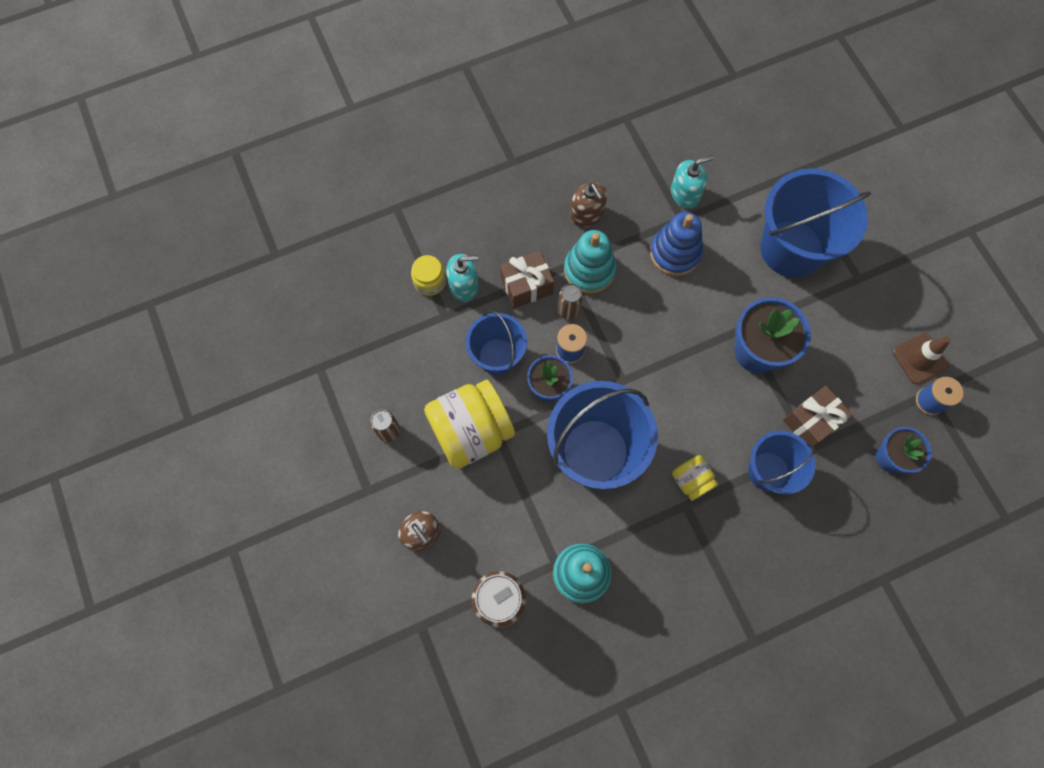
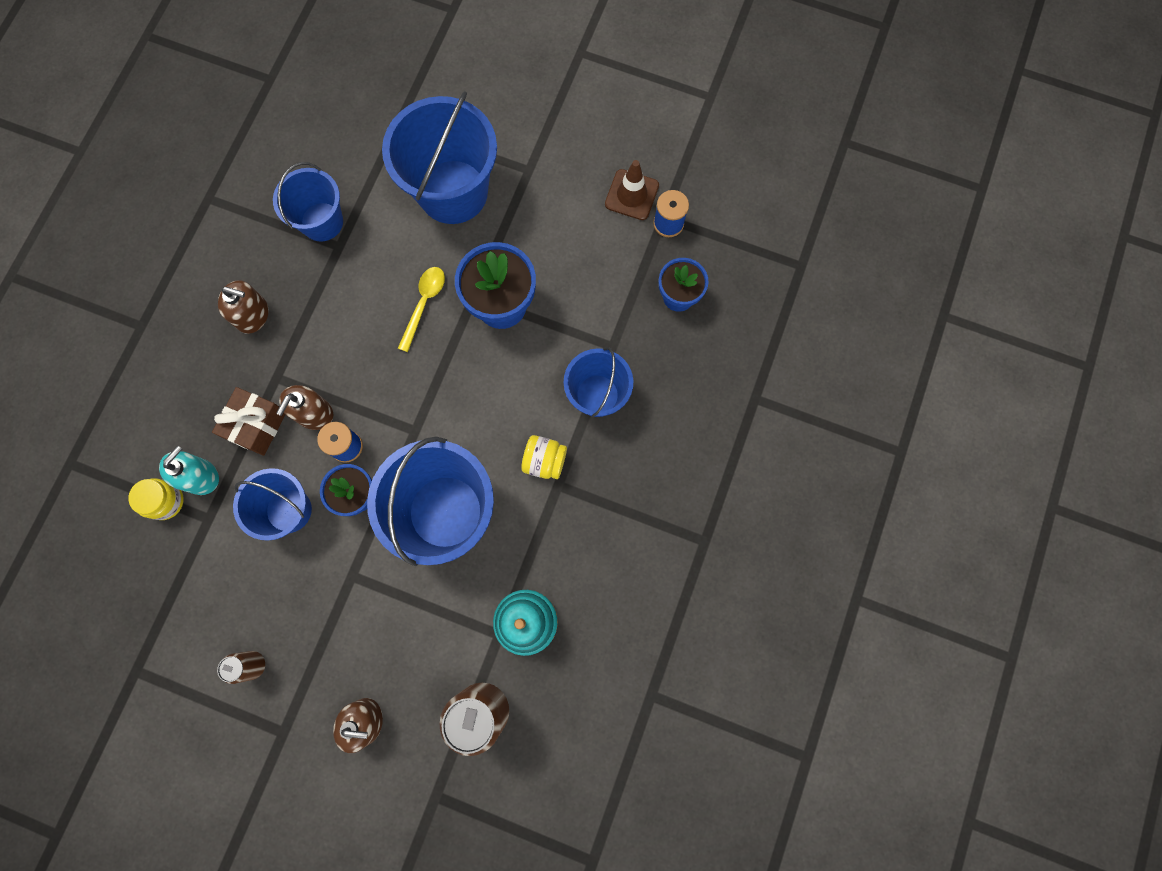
camera: 45 degrees left, 5 degrees up
yellow jar [424,380,515,469] -> none
brown can [558,283,583,320] -> brown soap dispenser [276,385,333,430]
turquoise stacking toy [564,230,616,294] -> none
blue stacking toy [650,212,703,276] -> none
turquoise soap dispenser [671,155,714,208] -> blue bucket [273,162,343,242]
brown gift [783,386,853,448] -> none
none -> yellow spoon [398,267,445,352]

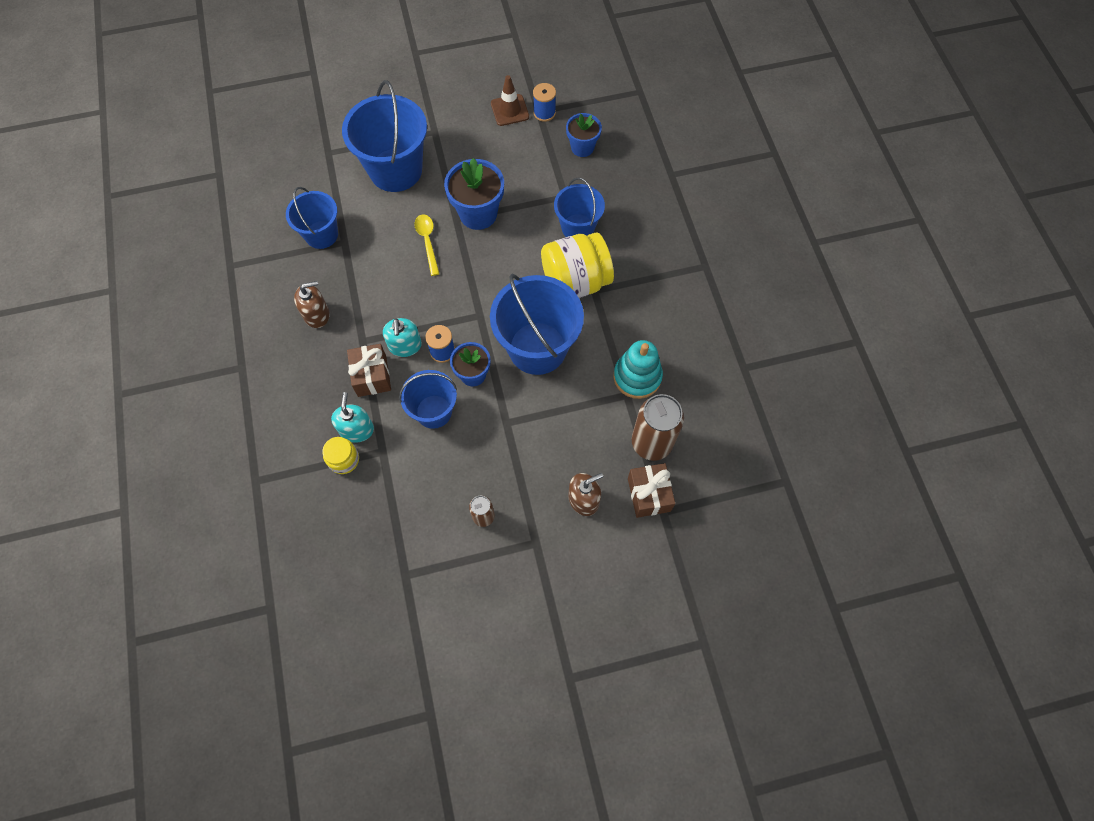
camera: 35 degrees left, 10 degrees down
brown soap dispenser [276,385,333,430] -> turquoise soap dispenser [383,318,422,357]
yellow jar [521,435,567,479] -> yellow jar [541,232,614,298], size x2.02
none -> brown gift [628,463,675,518]

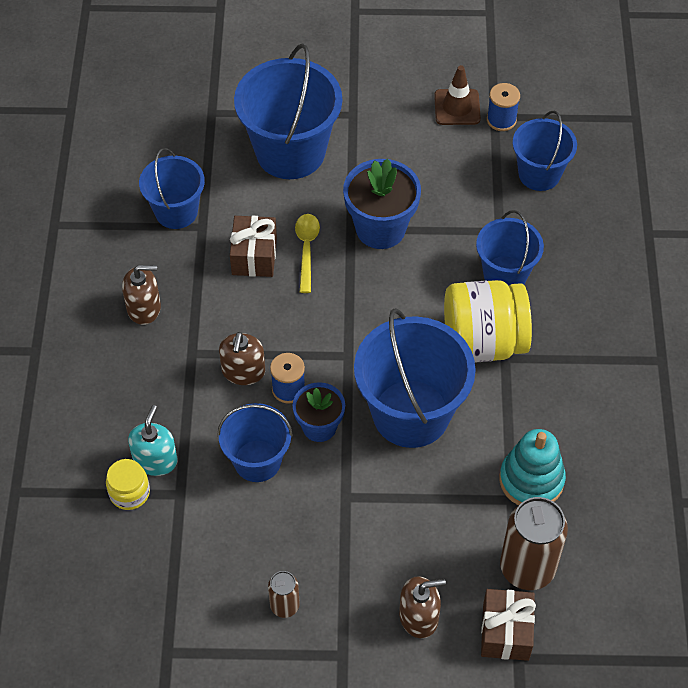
camera: 15 degrees right, 10 degrees down
brown gift [347,344,391,397] -> brown gift moved to [230,216,277,277]
turquoise soap dispenser [383,318,422,357] -> brown soap dispenser [219,332,265,385]
blue flower pot [566,113,602,157] -> blue bucket [513,111,577,191]

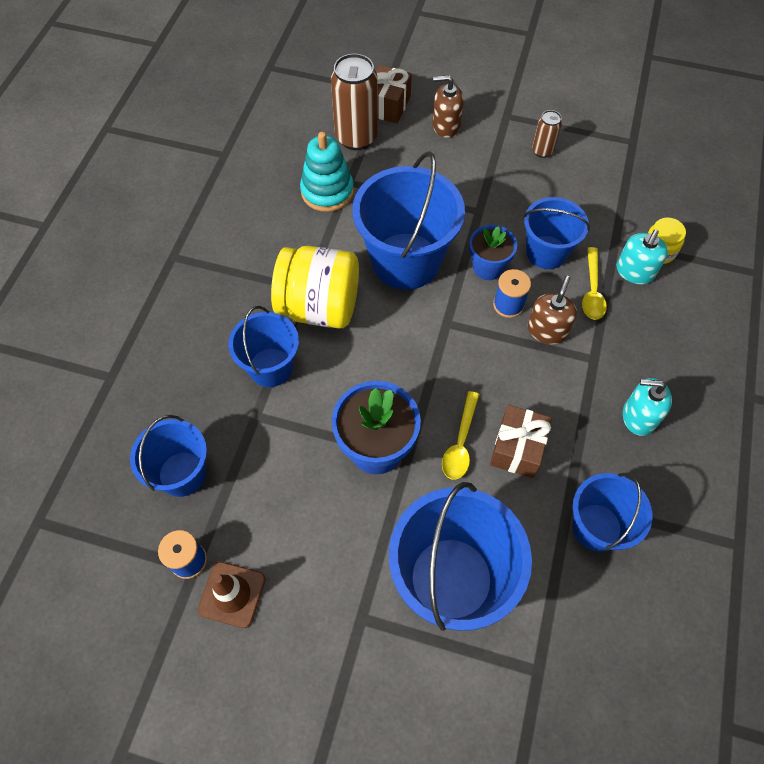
camera: 165 degrees left, 5 degrees up
brown soap dispenser [122,265,161,325] -> turquoise soap dispenser [623,378,672,436]
none -> yellow spoon [582,247,607,320]

